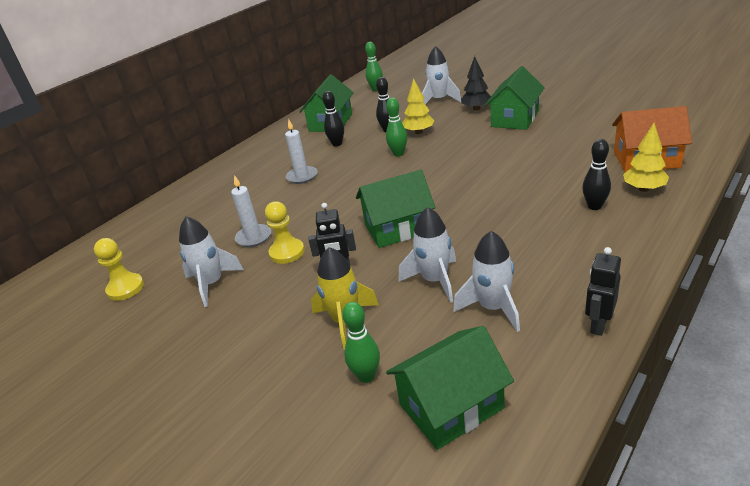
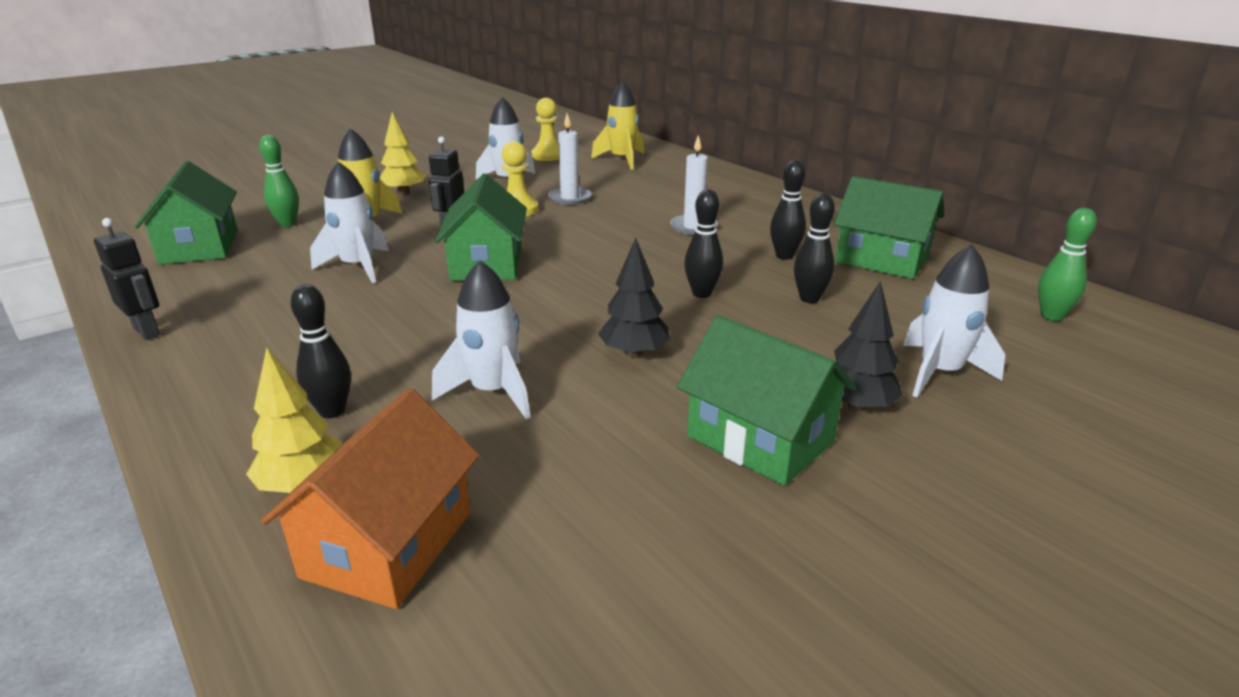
camera: 100 degrees right, 5 degrees down
green bowling pin [386,98,407,156] -> black bowling pin [684,190,723,298]
yellow tree [402,78,434,134] -> yellow tree moved to [380,112,426,195]
white rocket [453,231,520,332] -> white rocket moved to [432,260,531,419]
none -> yellow rocket [591,81,645,170]
none -> black tree [598,238,670,358]

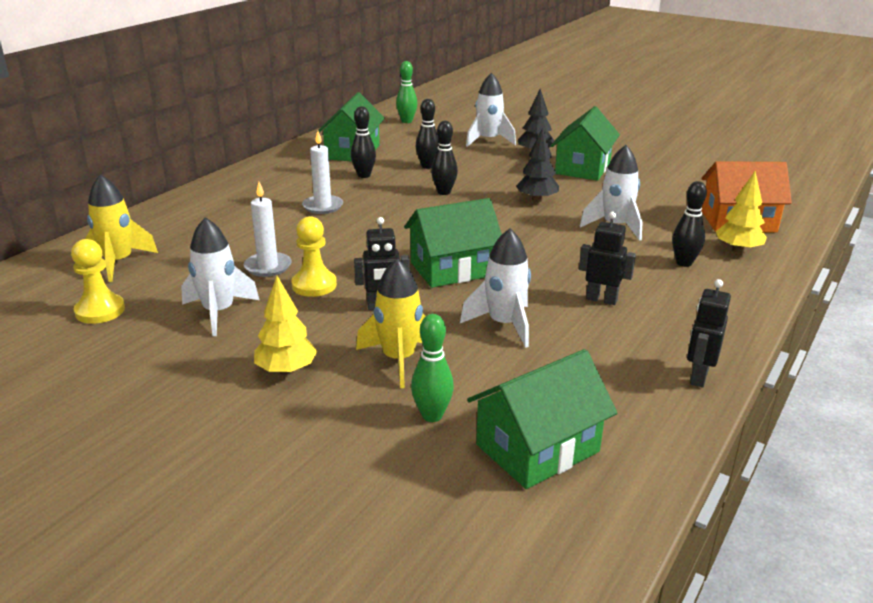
camera: 110 degrees left, 0 degrees up
none -> black robot [579,212,636,305]

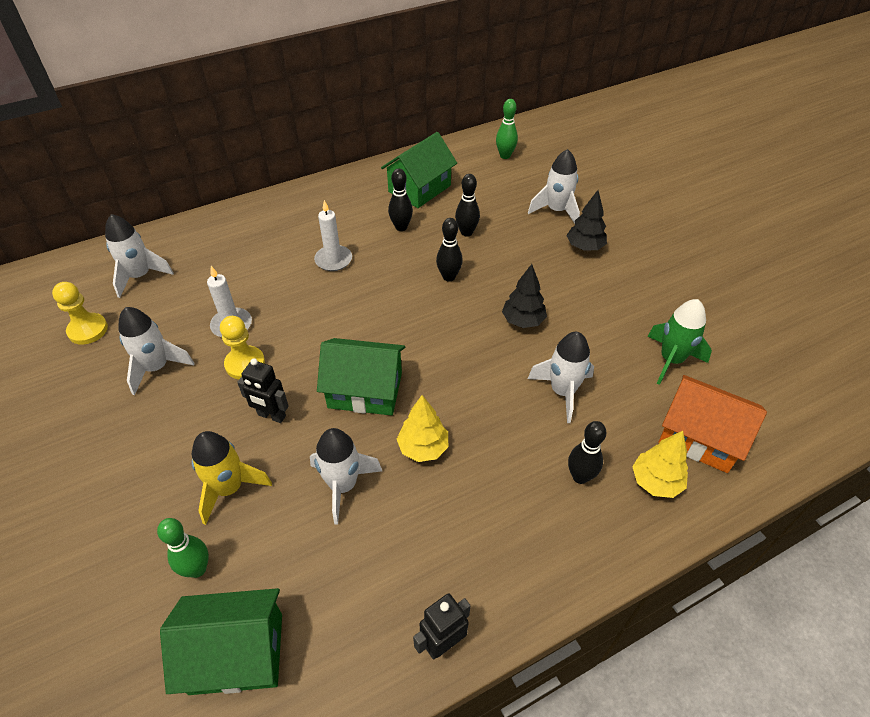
camera: 30 degrees right, 20 degrees up
yellow rocket [85,174,158,282] -> white rocket [105,214,174,298]
yellow tree [254,276,317,375] -> yellow tree moved to [397,395,448,462]
green house [551,106,620,181] -> none
black robot [579,212,636,305] -> none
none -> green rocket [647,299,712,385]

